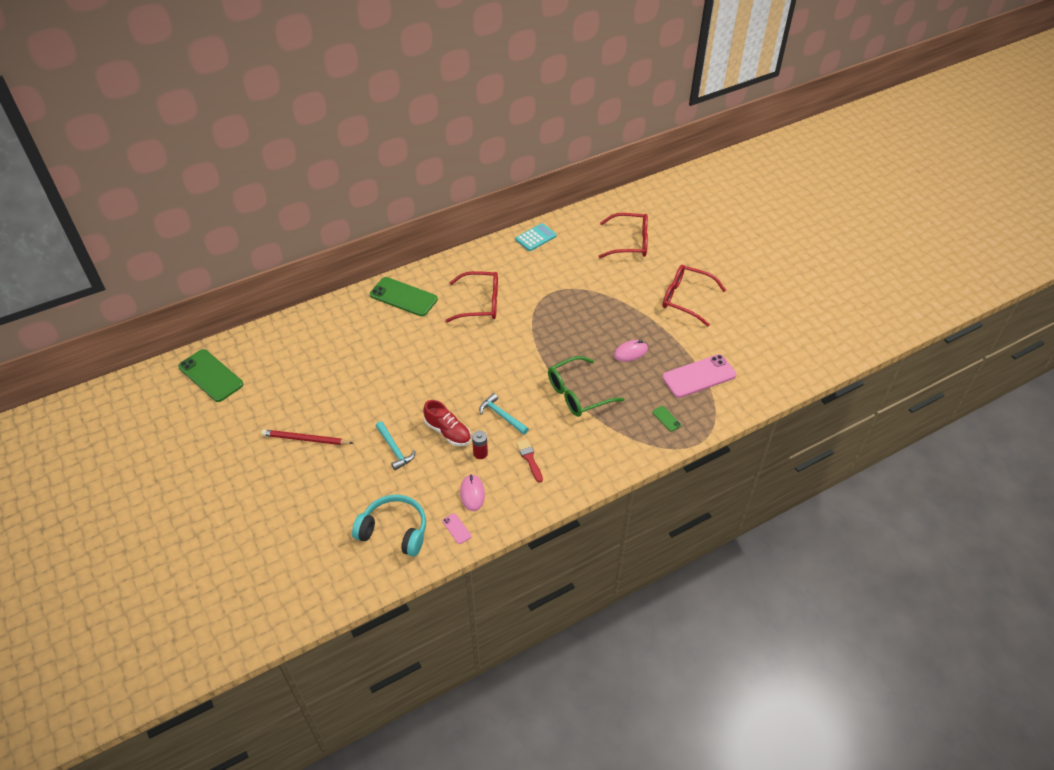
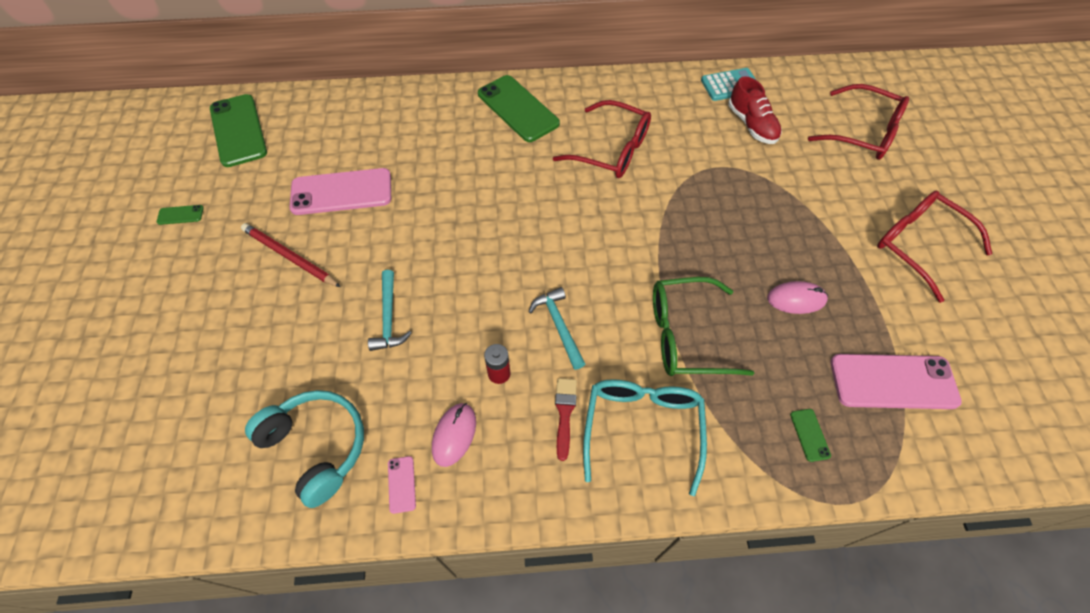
camera: 25 degrees right, 10 degrees up
red shoe [423,400,471,446] -> red shoe moved to [728,76,782,144]
none -> green phone [157,205,204,225]
none -> pink phone [289,168,391,215]
none -> turquoise glasses [583,379,707,496]

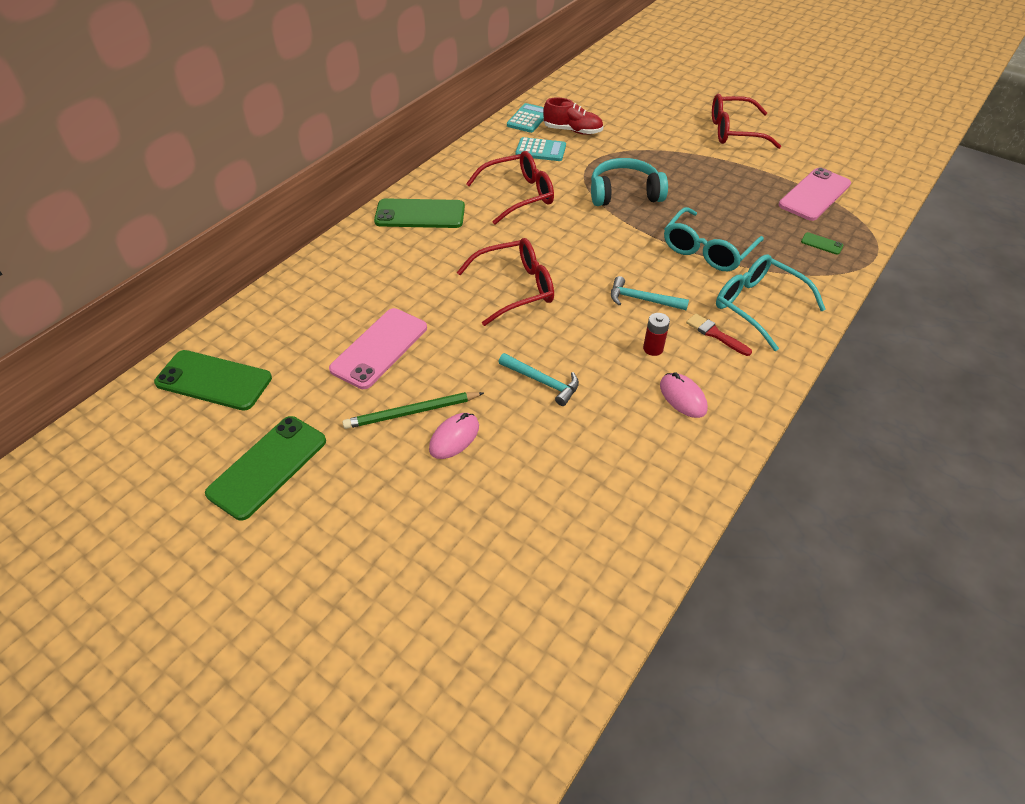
camera: 50 degrees left, 10 degrees down
green phone [157,205,204,225] -> green phone [205,416,326,520], size x2.36
red pencil [241,223,341,287] -> green pencil [342,392,484,429]
turquoise headphones [245,390,364,508] -> turquoise headphones moved to [591,158,668,206]
pink phone [388,456,416,514] -> none
green glasses [653,277,754,376] -> turquoise glasses [664,207,764,271]
pink mouse [767,281,828,314] -> pink mouse moved to [429,413,479,459]
red glasses [808,84,909,160] -> red glasses moved to [457,238,554,326]
none -> turquoise calculator [515,137,566,161]

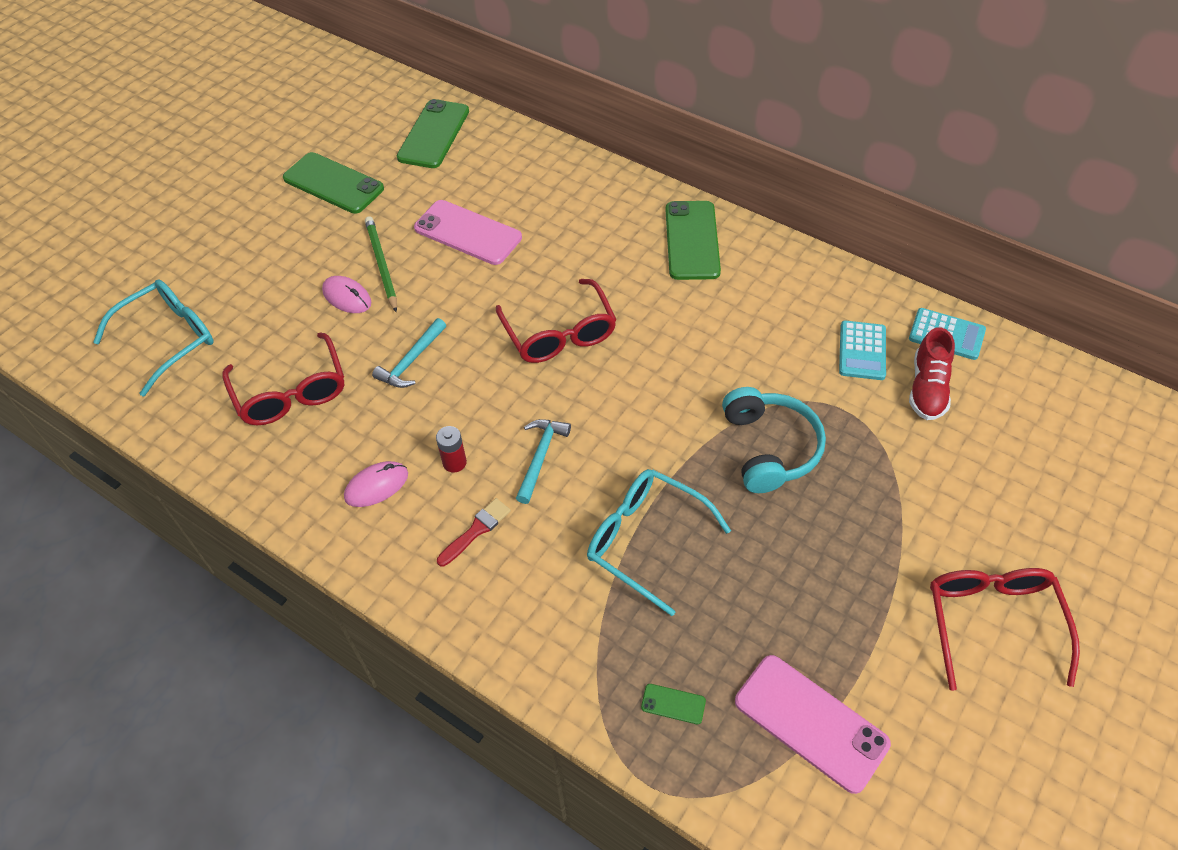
camera: 90 degrees right, 5 degrees up
red glasses [466,151,554,225] -> red glasses moved to [222,332,344,425]
turquoise glasses [716,254,826,351] -> turquoise glasses moved to [93,279,213,397]
green phone [801,232,844,255] -> green phone turned 75 degrees clockwise [641,684,706,724]

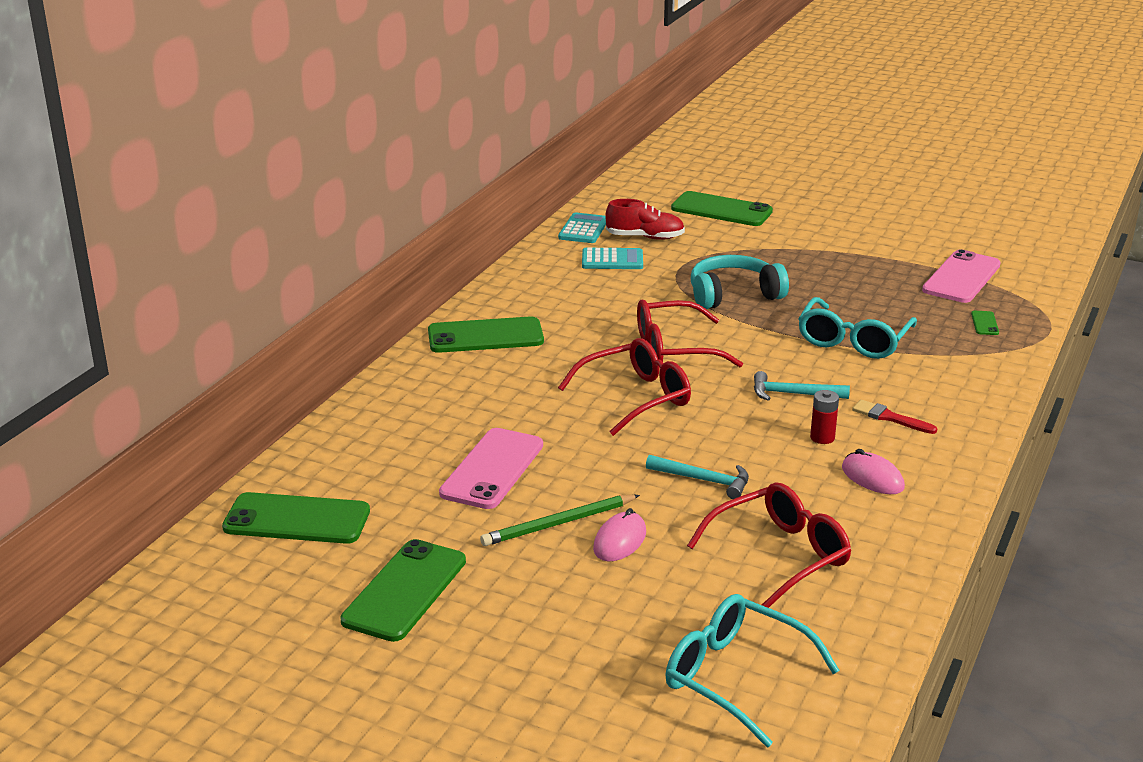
camera: 100 degrees left, 25 degrees down
red glasses [930,568,1080,691] -> red glasses moved to [637,299,743,367]
none -> green phone [671,191,773,226]

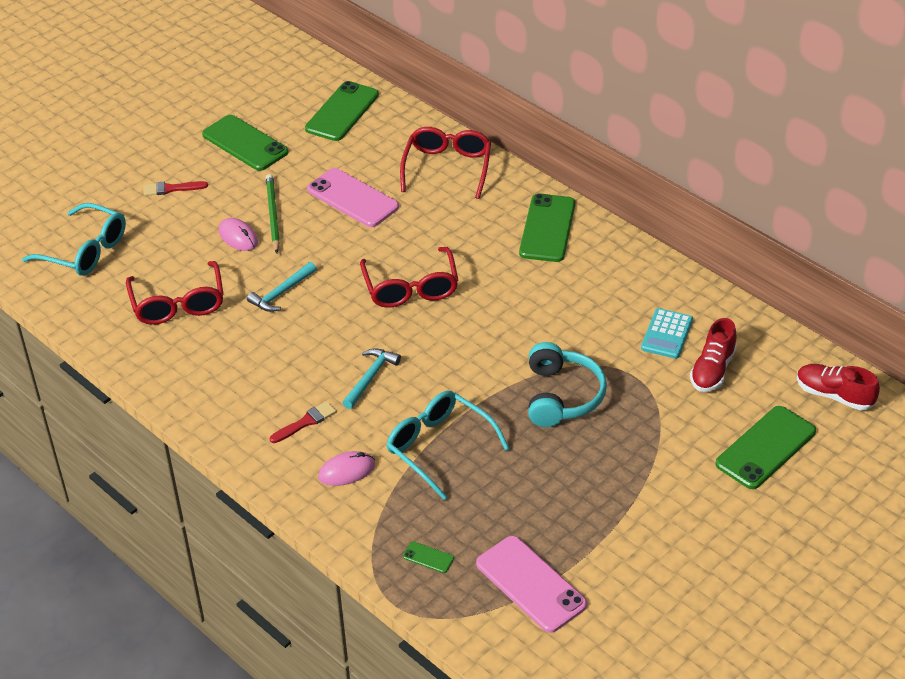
camera: 110 degrees right, 15 degrees up
turquoise calculator [558,212,606,243] -> none
red glasses [637,299,743,367] -> red glasses moved to [400,127,491,199]
turquoise glasses [665,594,840,747] -> turquoise glasses turned 60 degrees clockwise [22,203,126,276]
red battery [810,390,839,444] -> none
pink mouse [842,449,905,494] -> pink mouse moved to [318,451,375,486]
none -> red brush [144,181,208,196]
none -> red shoe [797,364,880,410]

